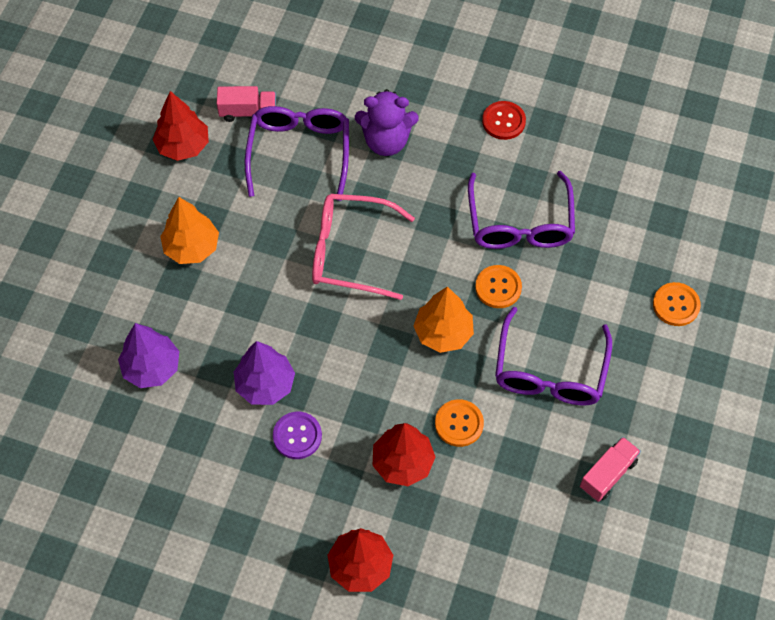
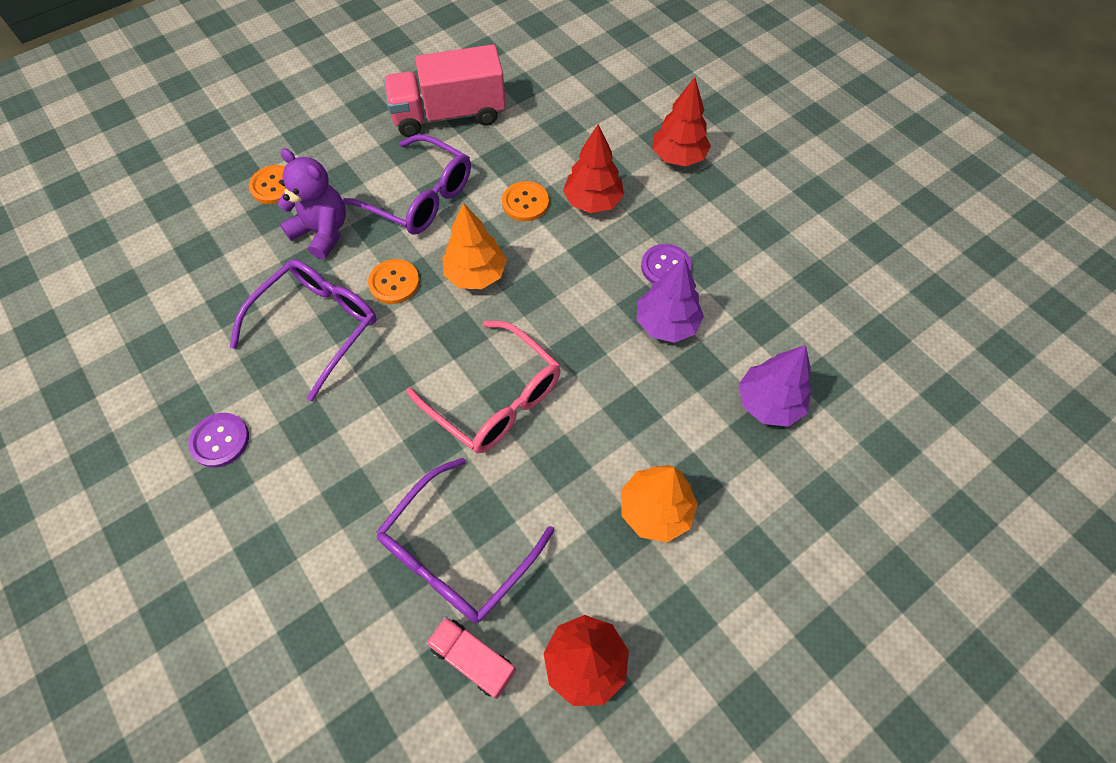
camera: 145 degrees left, 0 degrees up
purple teddy bear [355,89,419,156] -> purple teddy bear moved to [277,148,346,260]
red button [482,101,526,140] -> purple button [188,413,249,468]
purple glasses [495,307,612,405] -> purple glasses turned 75 degrees clockwise [342,134,471,235]
pink truck [580,437,641,502] -> pink truck [384,45,506,137], size x1.93

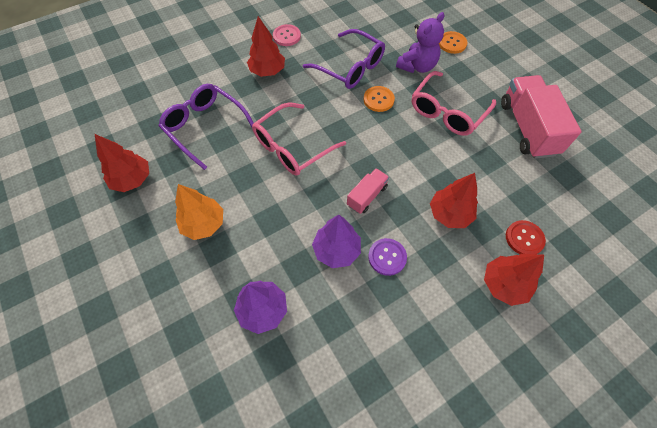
camera: 95 degrees right, 0 degrees up
purple button [188,413,249,468] -> pink button [273,24,301,46]
purple glasses [342,134,471,235] -> pink glasses [412,71,496,136]
pink truck [426,616,516,699] -> pink truck moved to [347,168,389,214]
orange tree [442,203,507,289] -> none
orange button [502,181,549,221] -> none
none -> red tree [247,16,285,77]
none -> red button [506,220,546,254]

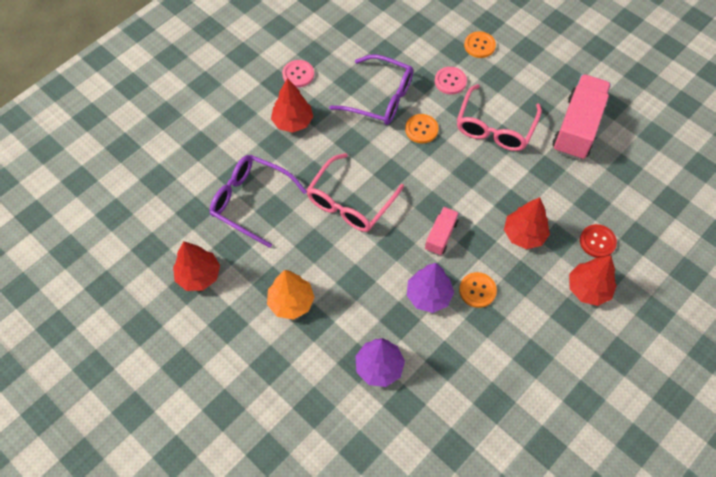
camera: 15 degrees left, 0 degrees up
purple button [368,238,407,276] -> orange button [459,272,497,308]
purple teddy bear [396,12,444,73] -> pink button [435,67,467,94]
pink truck [501,75,581,159] -> pink truck turned 45 degrees clockwise [552,74,611,160]

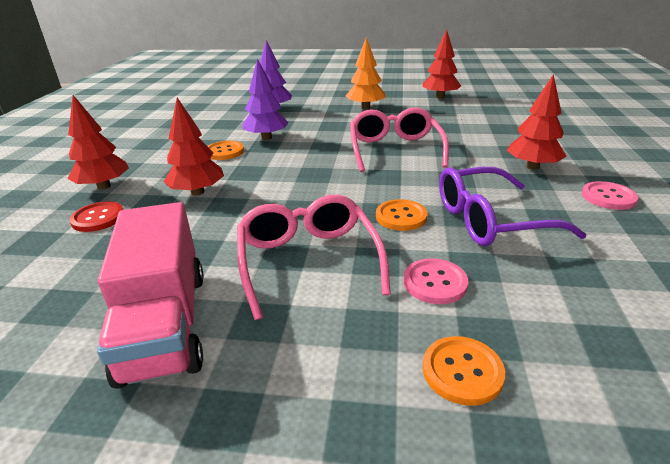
camera: 145 degrees right, 30 degrees down
purple glasses [210,155,307,248] -> none
pink truck [425,207,459,256] -> none

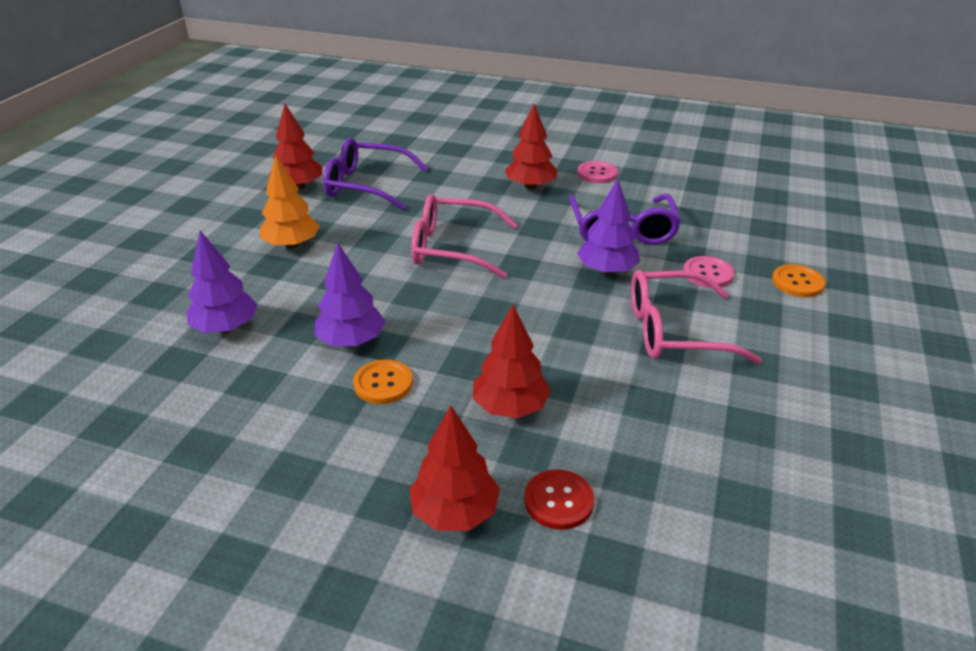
camera: 80 degrees left, 5 degrees up
pink truck [97,202,204,389] -> none
orange button [376,199,428,231] -> purple tree [577,178,640,275]
none -> purple glasses [323,138,428,210]

